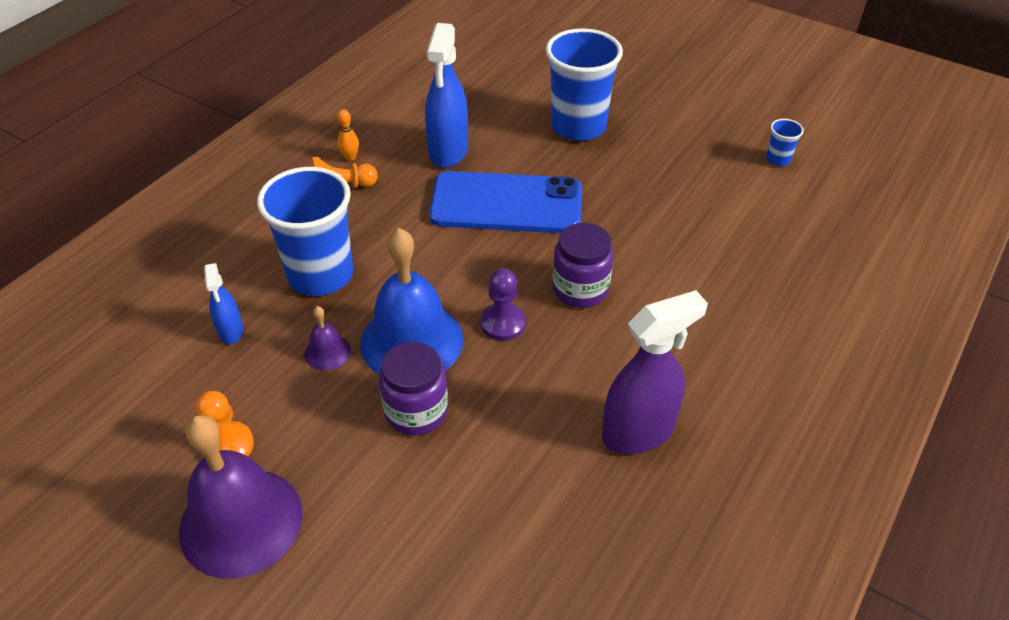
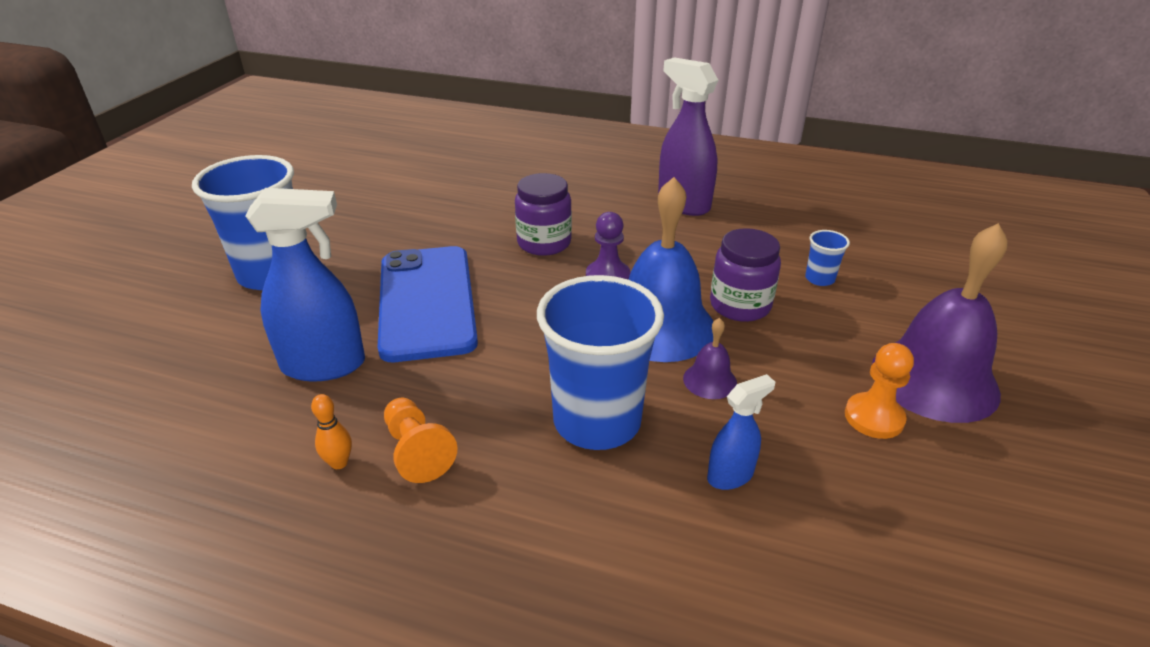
camera: 105 degrees left, 10 degrees down
blue cup [766,119,804,166] -> blue cup moved to [805,230,850,286]

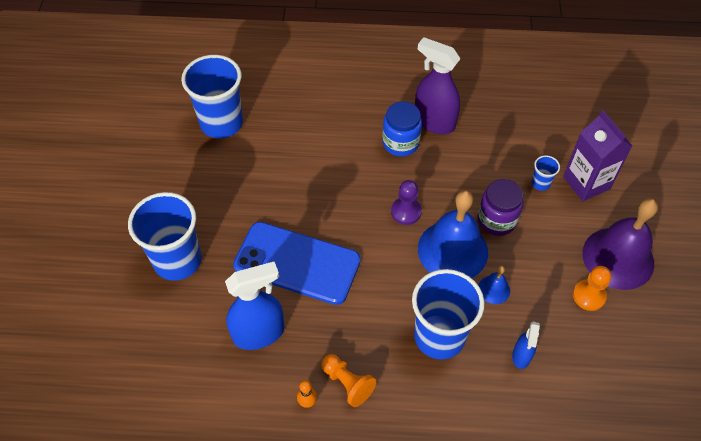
camera: 15 degrees left, 20 degrees up
blue phone [378,246,478,362] -> blue phone turned 45 degrees counterclockwise [233,222,361,305]
purple jar [515,173,572,256] -> none
purple bell [683,318,737,399] -> blue bell [478,266,510,304]
blue spray bottle [707,374,775,490] -> blue spray bottle turned 150 degrees clockwise [512,321,540,369]
none -> blue cup [181,55,243,138]
none -> blue jar [382,101,422,157]
none -> purple carton [563,110,632,201]

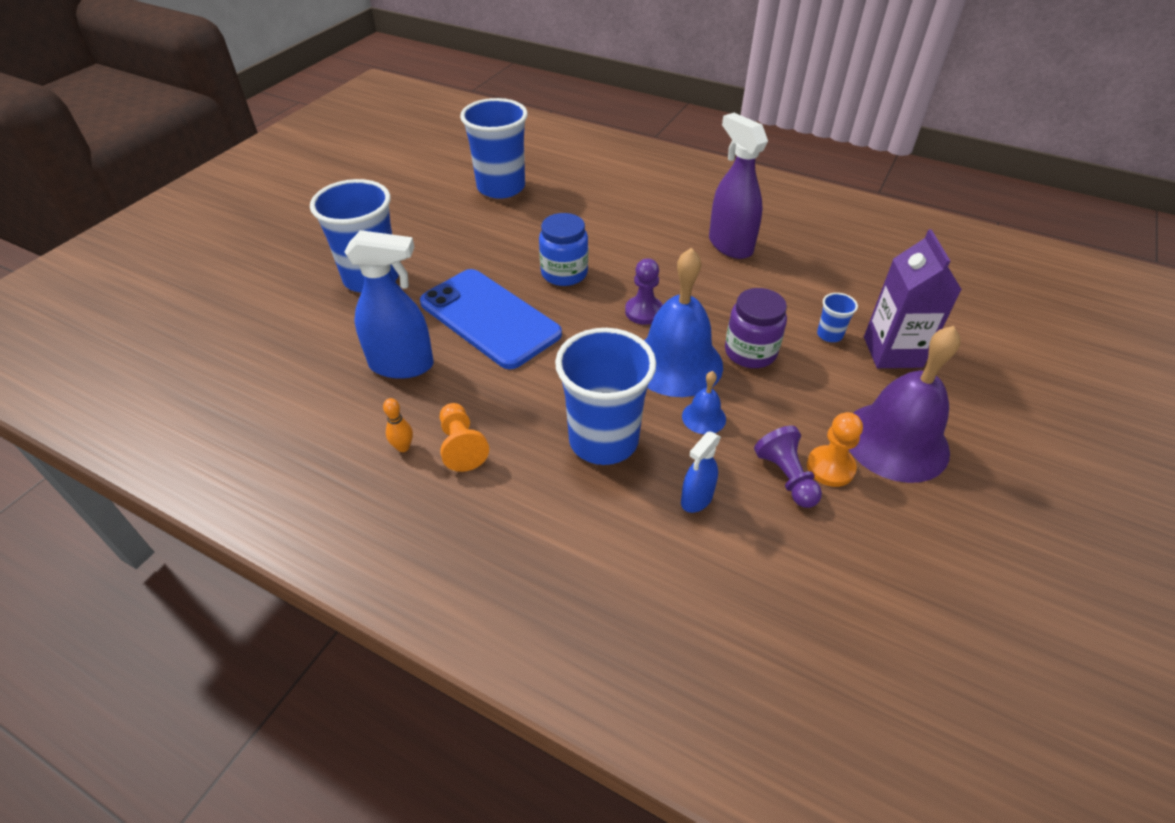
camera: 25 degrees right, 10 degrees down
blue jar [382,101,422,157] -> blue jar moved to [539,213,588,286]
none -> purple pawn [754,426,822,508]

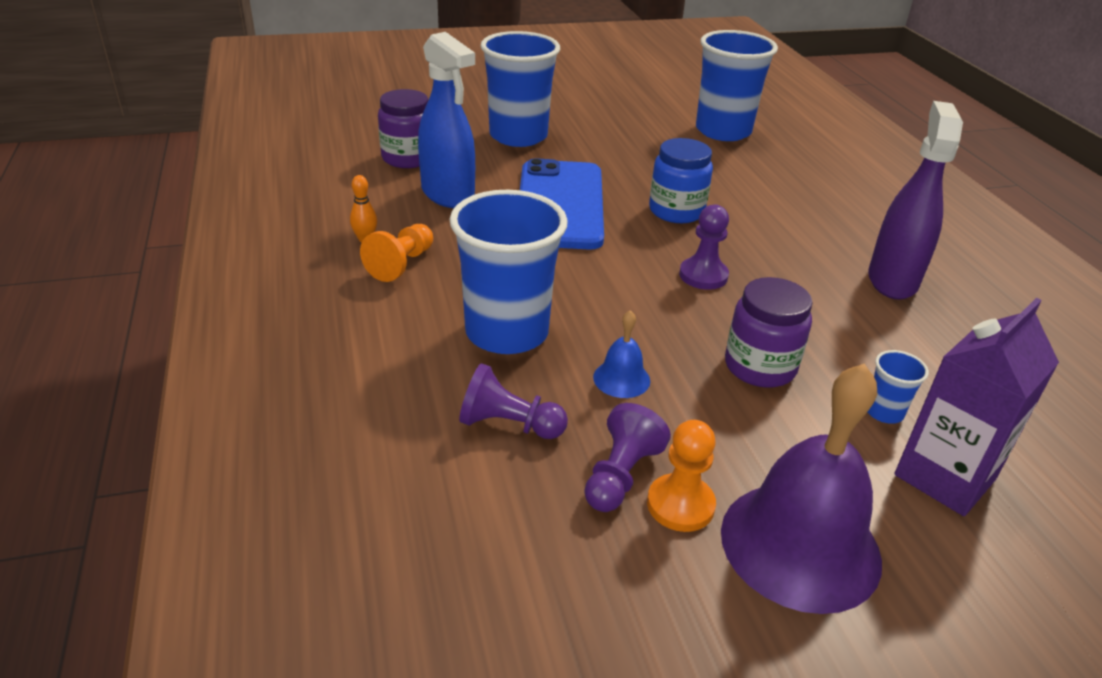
camera: 45 degrees right, 10 degrees down
blue bell [644,248,723,397] -> none
blue spray bottle [681,431,721,513] -> purple pawn [459,363,568,439]
none -> purple jar [378,89,429,168]

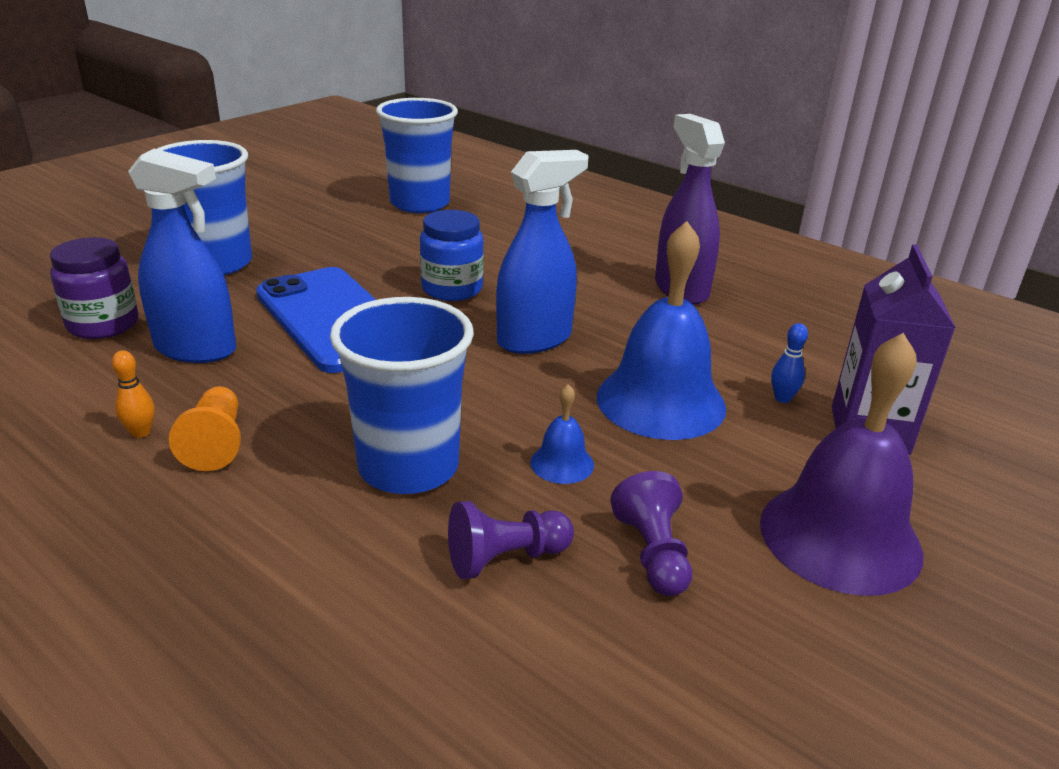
camera: 35 degrees left, 5 degrees down
orange pawn [647,420,716,532] -> none
purple pawn [679,205,729,290] -> blue spray bottle [496,150,589,354]
purple jar [725,277,813,388] -> blue bell [597,221,726,440]
blue cup [868,350,929,424] -> blue bowling pin [771,323,808,403]

